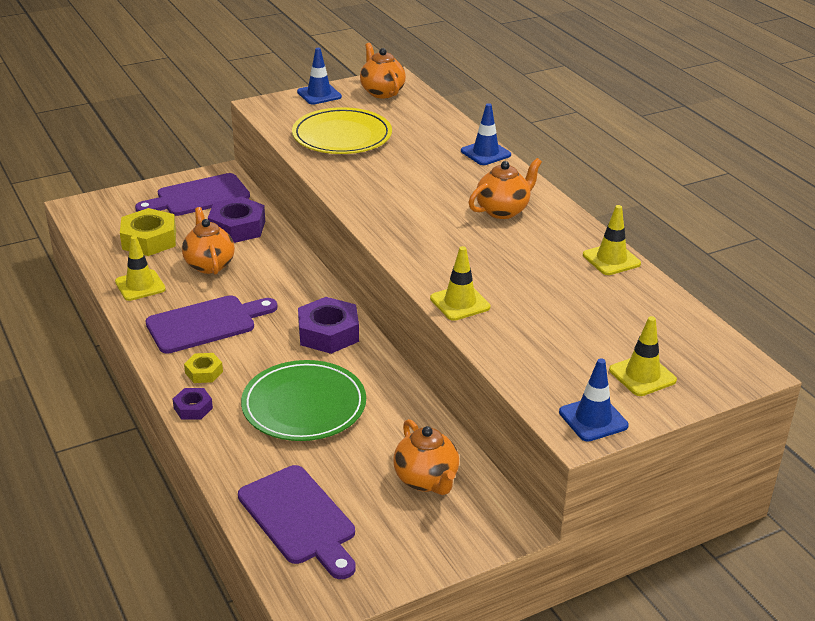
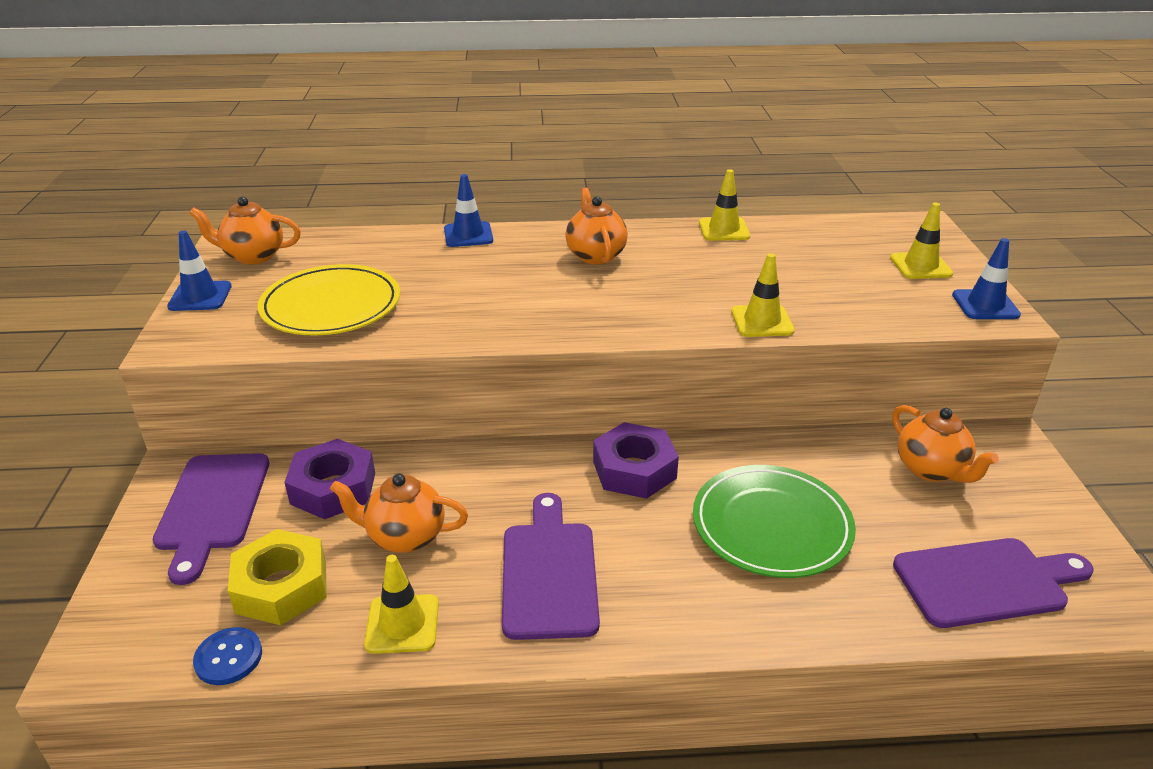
camera: 65 degrees left, 0 degrees up
purple nut [173,388,213,420] -> none
yellow nut [184,353,223,383] -> none
orange teapot [393,419,459,495] -> orange teapot turned 60 degrees clockwise [892,405,999,483]
none -> blue button [193,627,262,685]

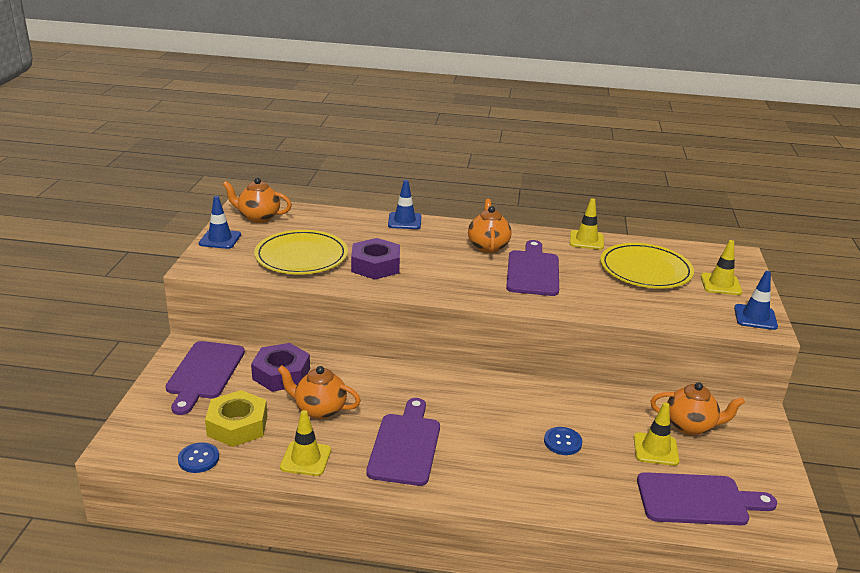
camera: 10 degrees right, 5 degrees down
purple nut [593,422,679,499] -> purple nut moved to [351,238,400,280]
green plate [693,465,856,578] -> blue button [544,427,582,455]
yellow traffic cone [731,253,795,337] -> yellow traffic cone moved to [634,402,679,466]
orange teapot [892,405,999,483] -> orange teapot turned 60 degrees counterclockwise [651,382,745,435]
none -> purple cutting board [506,240,559,296]
none -> yellow plate [600,243,694,288]

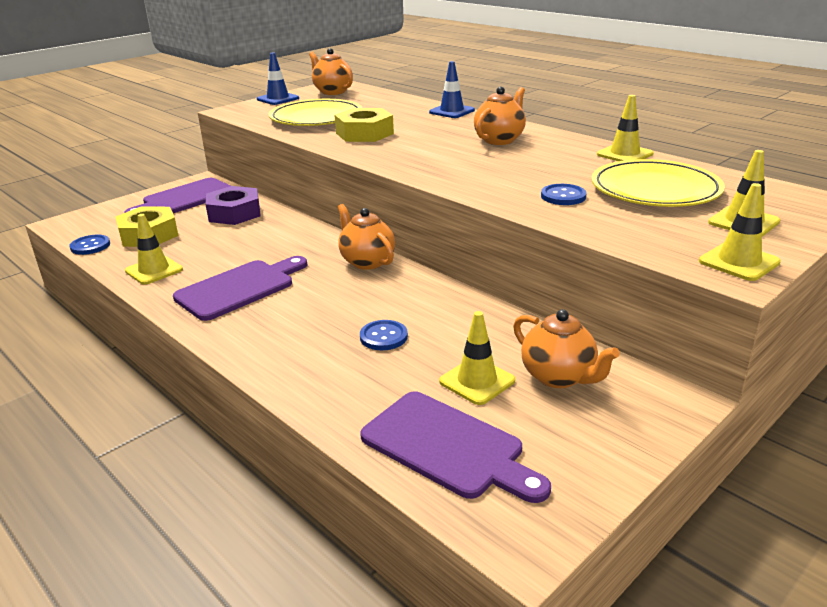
camera: 40 degrees right, 0 degrees up
orange teapot [277,365,361,419] -> orange teapot moved to [338,204,395,270]
purple nut [351,238,400,280] -> yellow nut [335,108,394,142]
purple cutting board [506,240,559,296] -> none
blue traffic cone [734,271,778,330] -> yellow traffic cone [699,183,781,281]
none -> blue button [541,184,586,205]

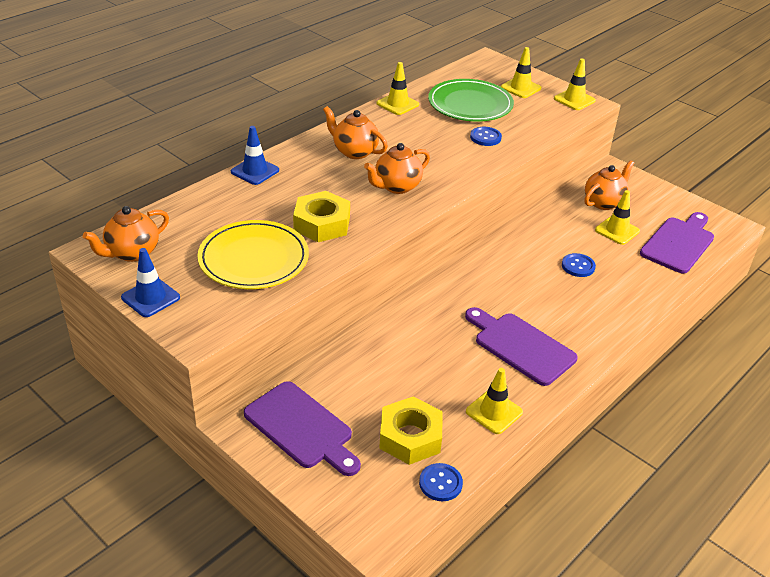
camera: 95 degrees left, 10 degrees up
purple nut [206,186,261,225] -> none
orange teapot [338,204,395,270] -> orange teapot moved to [364,143,430,194]
yellow plate [591,159,725,207] -> green plate [428,79,514,122]

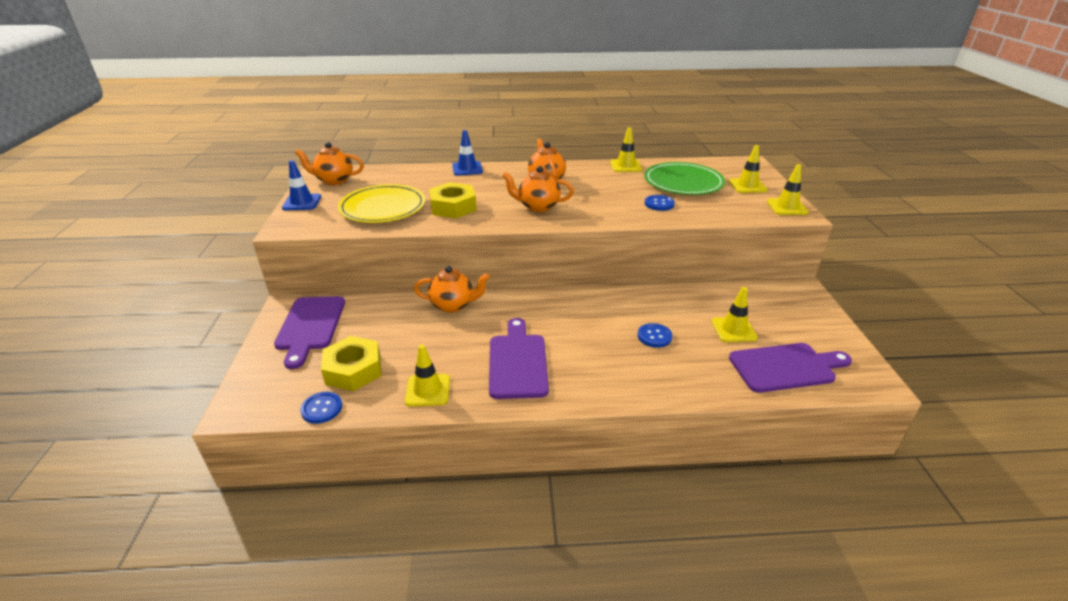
camera: 45 degrees right, 5 degrees down
orange teapot [585,160,634,210] -> orange teapot moved to [414,266,490,313]

